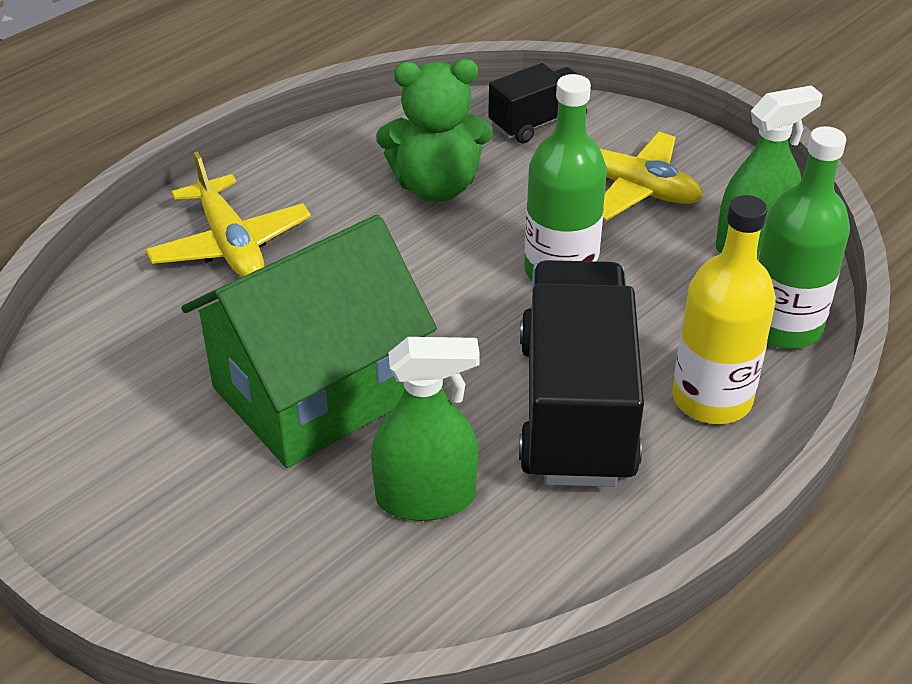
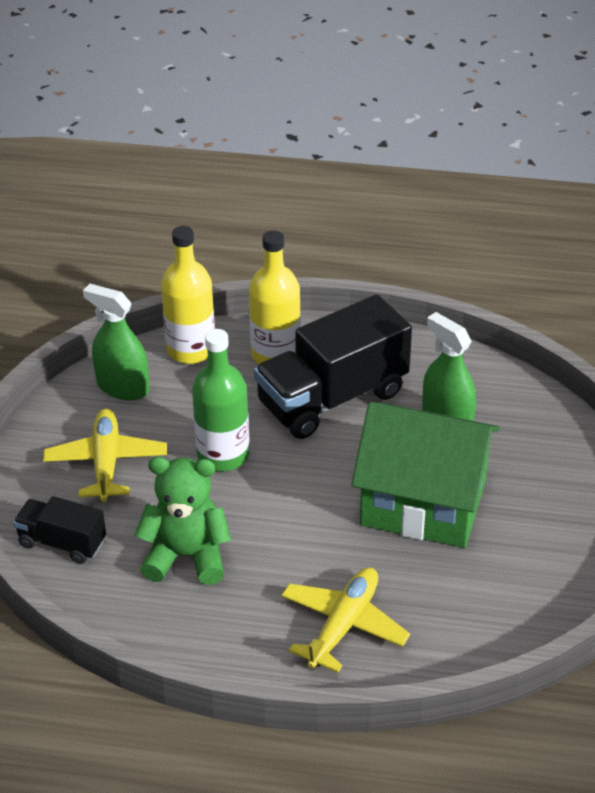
camera: 125 degrees left, 0 degrees up
green teddy bear [376,59,493,202] -> green teddy bear turned 45 degrees counterclockwise [134,457,231,585]
green bottle [758,126,850,349] -> yellow bottle [161,226,215,364]

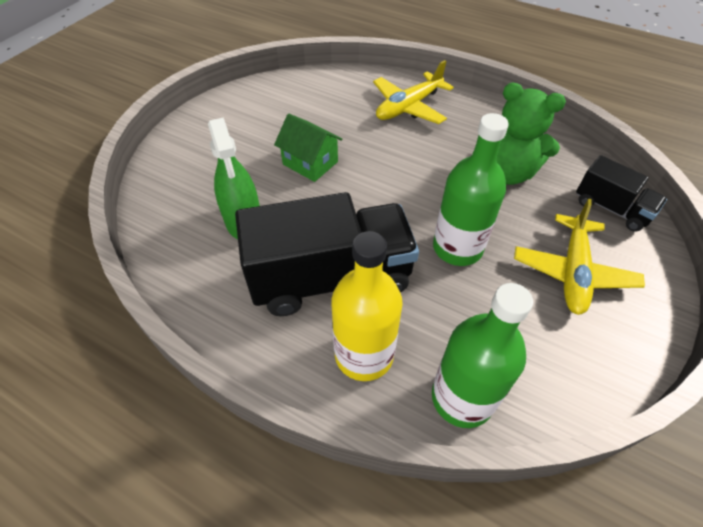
camera: 160 degrees left, 10 degrees up
green spray bottle [83,284,150,401] -> none
yellow bottle [161,226,215,364] -> green bottle [432,283,533,428]
green house [351,402,500,548] -> green house [274,114,343,182], size x0.49

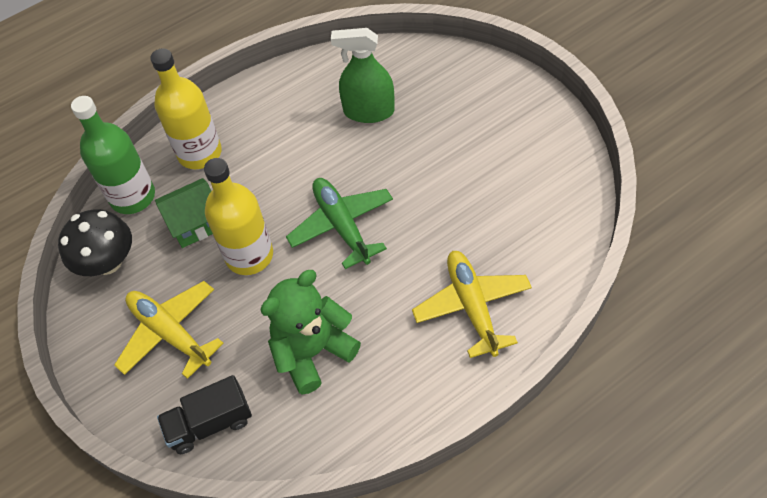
camera: 120 degrees right, 5 degrees up
black truck [235,192,419,316] -> none
green house [274,114,343,182] -> green house moved to [155,178,213,248]
green bottle [433,113,509,266] -> yellow bottle [204,158,273,275]
none -> black mushroom [58,209,132,276]
none -> green plane [286,178,393,269]

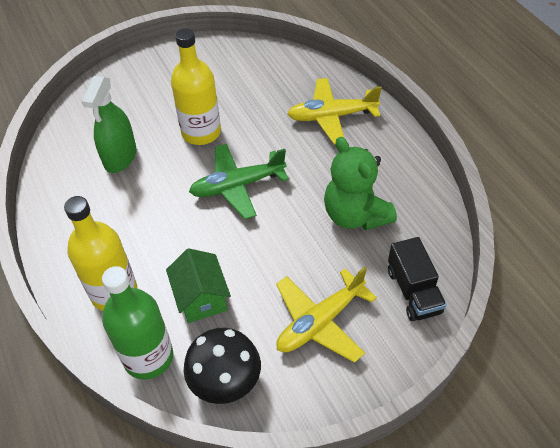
camera: 85 degrees left, 5 degrees down
yellow bottle [204,158,273,275] -> yellow bottle moved to [171,28,221,145]

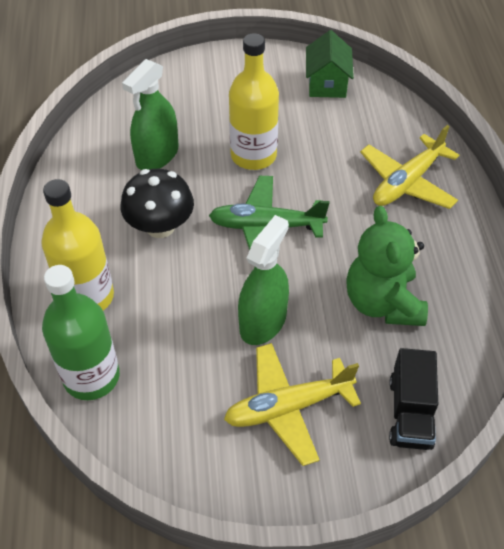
camera: 20 degrees right, 0 degrees up
green house [166,248,231,323] -> green house moved to [306,30,354,98]
black mushroom [184,328,261,404] -> black mushroom moved to [121,169,194,238]
yellow plane [287,78,382,144] -> yellow plane turned 60 degrees counterclockwise [360,125,459,209]
none -> green spray bottle [238,215,289,345]

